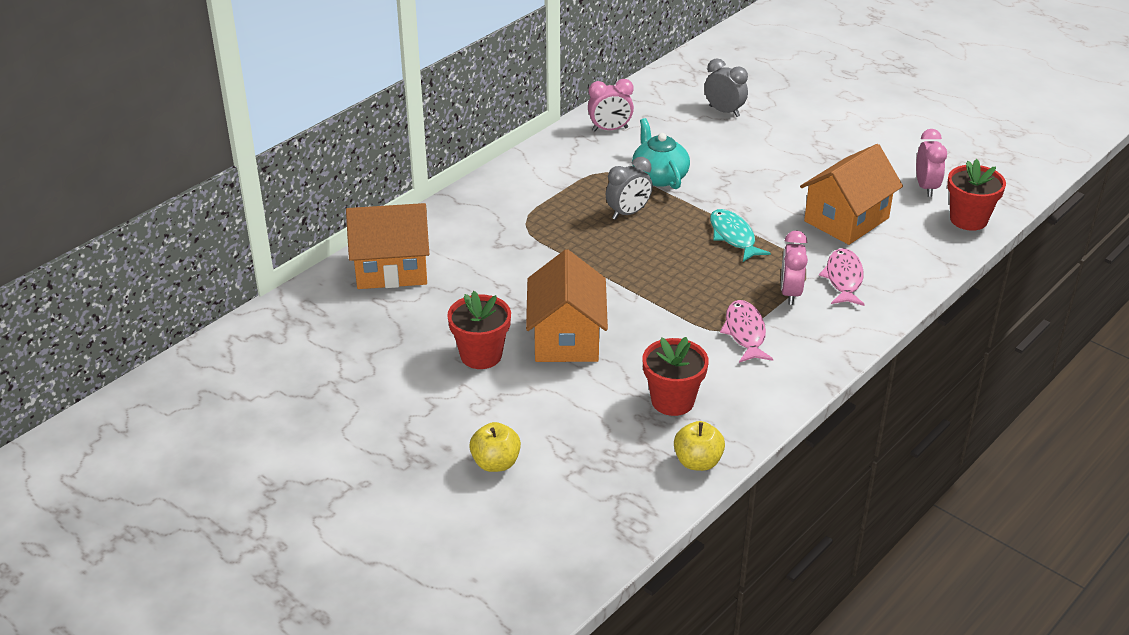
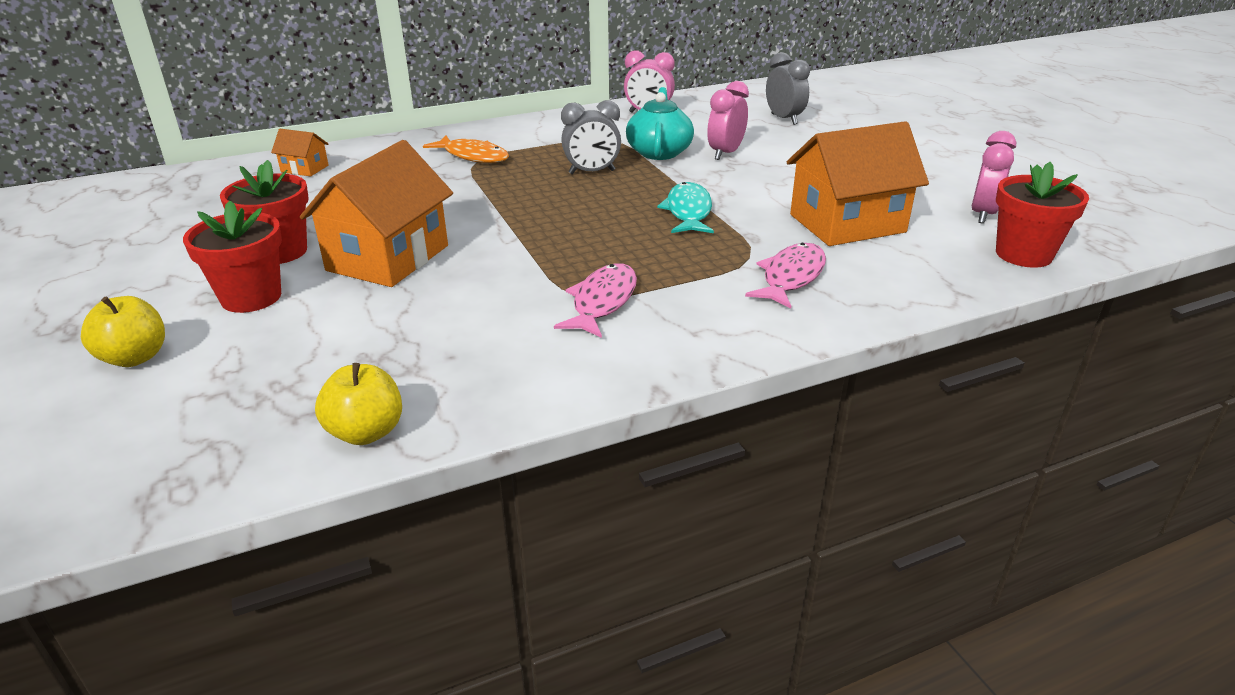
camera: 25 degrees right, 5 degrees down
orange house [346,203,429,289] -> orange house [271,129,329,177], size x0.46
red flower pot [643,337,709,416] -> red flower pot moved to [183,200,282,313]
pink clock [781,231,808,305] -> pink clock moved to [707,81,749,160]
none -> orange fish [423,135,509,163]

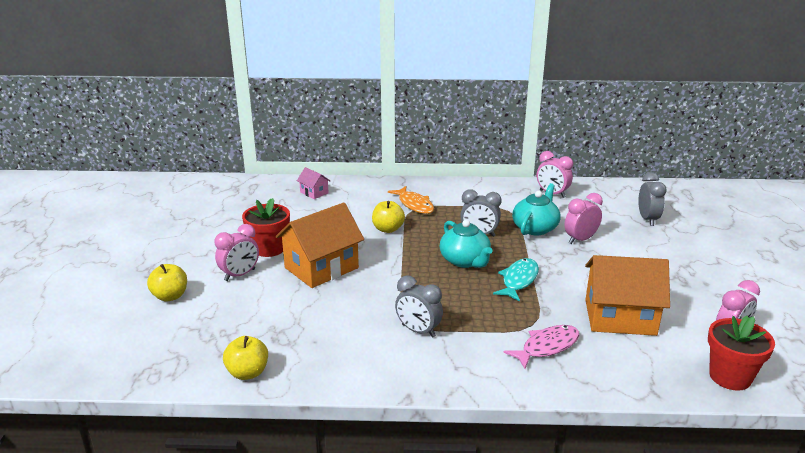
camera: 25 degrees right, 5 degrees down
red flower pot [183,200,282,313] -> pink clock [215,224,259,281]
orange house [271,129,329,177] -> pink house [297,167,330,199]
pink fish [554,263,637,338] -> grey clock [395,275,443,338]
none -> yellow apple [372,201,405,233]
none -> turquoise teapot [440,220,493,268]

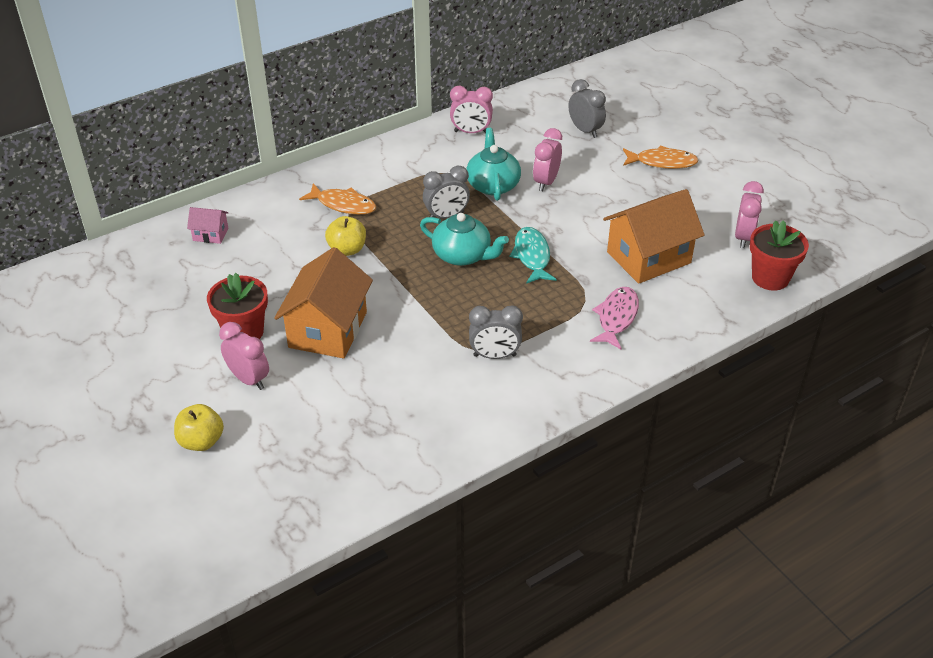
camera: 35 degrees left, 15 degrees up
pink clock [215,224,259,281] -> pink clock turned 60 degrees counterclockwise [219,322,269,390]
yellow apple [223,336,268,380] -> none
none -> orange fish [623,146,698,169]

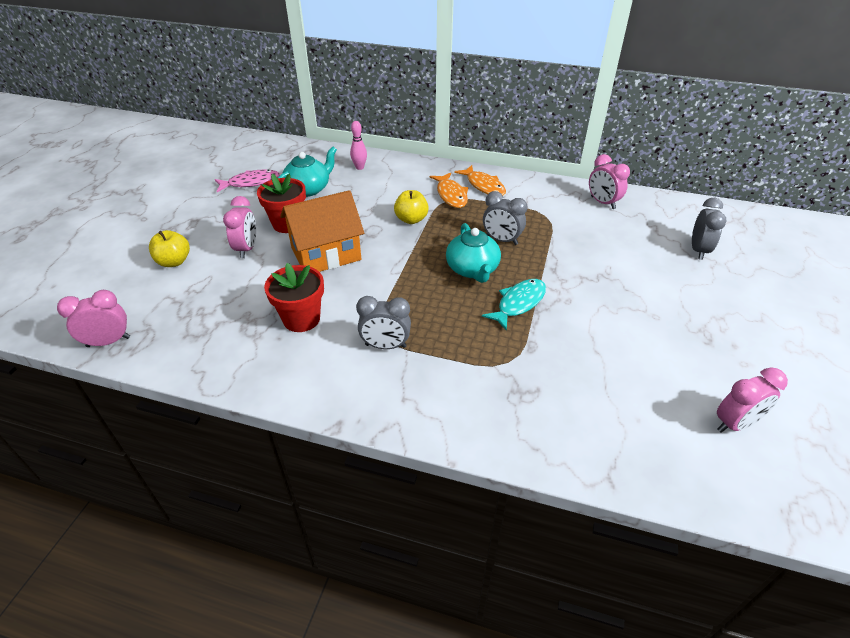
camera: 50 degrees right, 0 degrees up
pink house [187,207,229,244] -> pink bowling pin [350,121,367,170]
turquoise teapot [466,128,521,201] -> turquoise teapot moved to [278,147,337,197]
grey clock [469,305,523,359] -> grey clock turned 45 degrees counterclockwise [356,296,411,349]
pink clock [533,128,562,191] -> pink clock moved to [57,290,130,347]
pink fish [590,287,639,349] -> pink fish moved to [215,169,280,192]
orange house [603,189,705,284] -> none
orange fish [623,146,698,169] -> orange fish moved to [454,165,506,195]
red flower pot [750,220,809,291] -> red flower pot moved to [264,263,324,332]

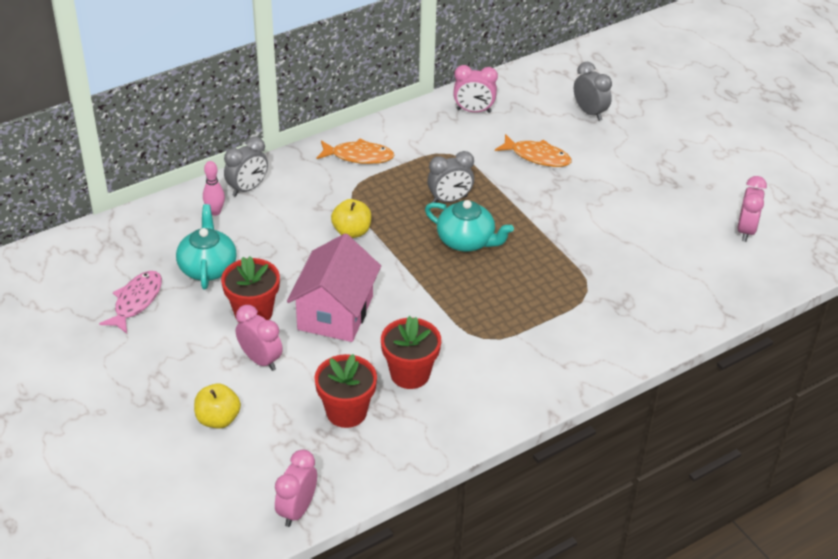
camera: 50 degrees left, 0 degrees up
orange house [280,190,364,272] -> pink house [287,234,381,342]
grey clock [356,296,411,349] -> grey clock moved to [224,137,268,197]
orange fish [430,173,468,208] -> orange fish moved to [495,134,572,167]
turquoise fish [482,279,546,331] -> none
none -> red flower pot [314,354,377,428]

